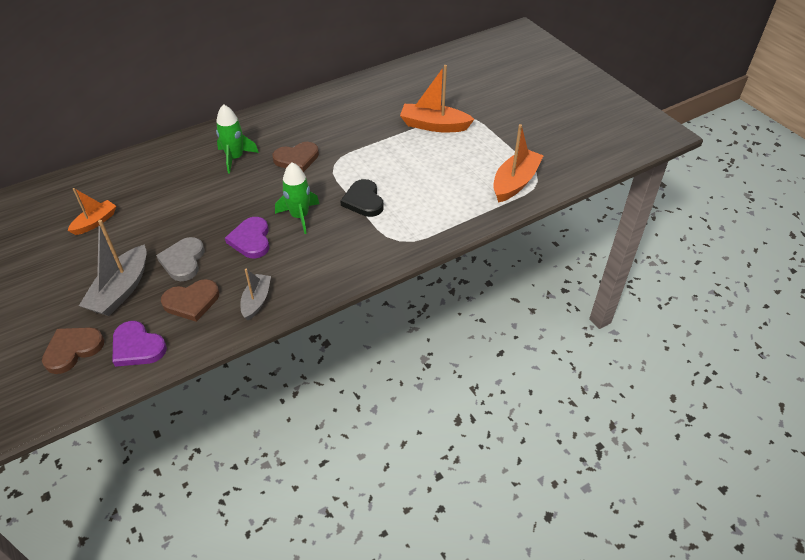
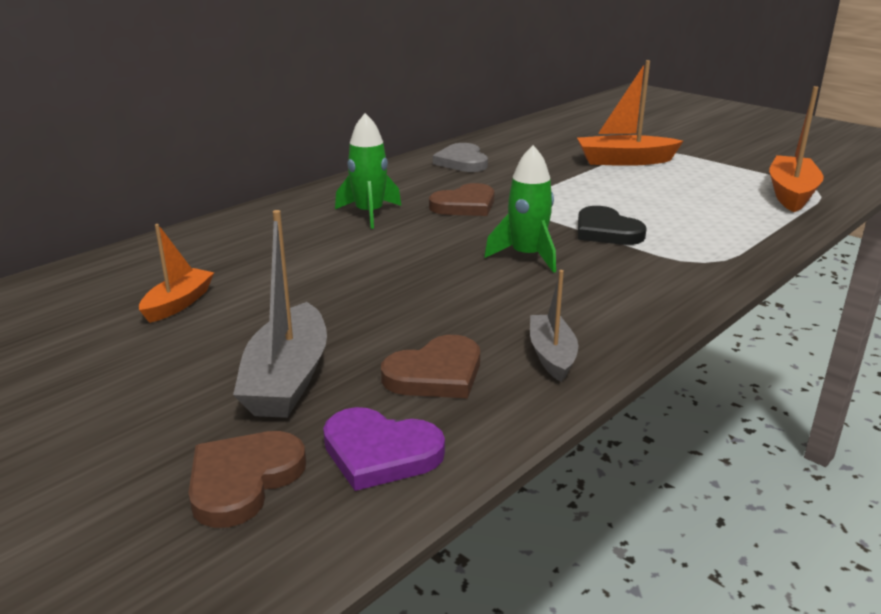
camera: 15 degrees left, 20 degrees down
grey heart [156,237,204,281] -> grey heart moved to [433,143,488,172]
purple heart [225,217,269,258] -> none

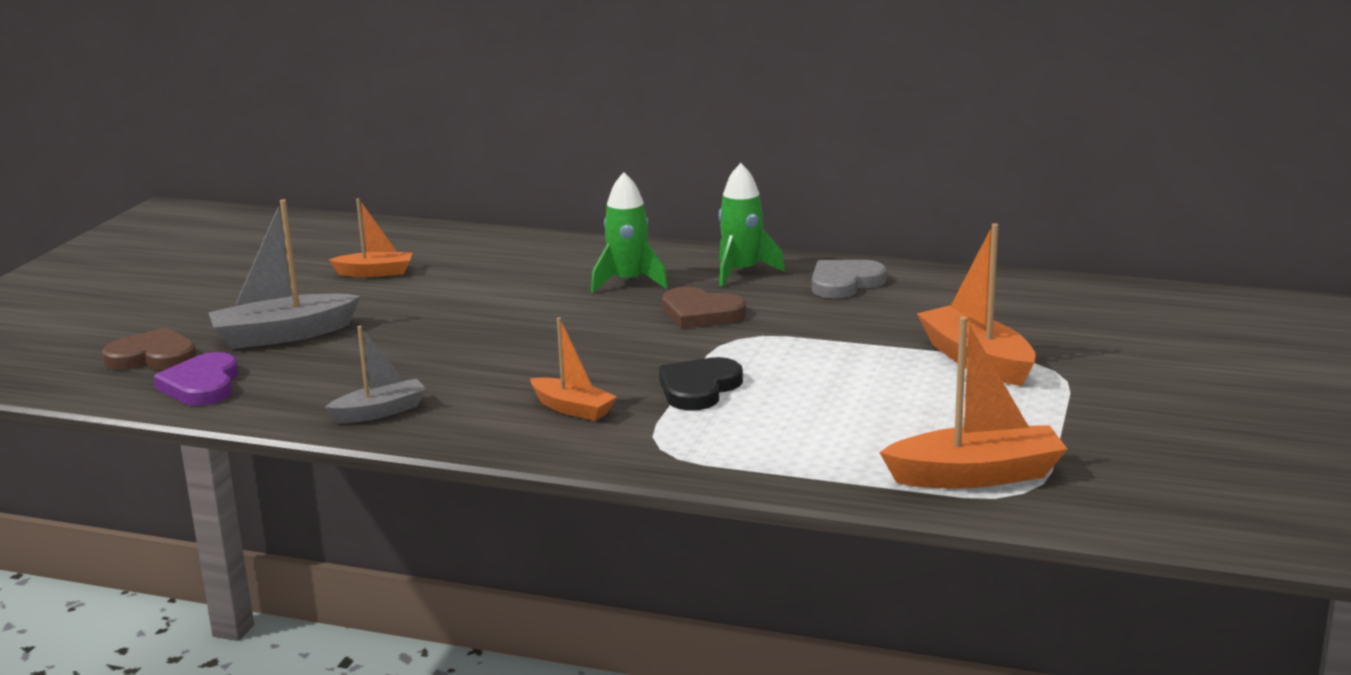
camera: 65 degrees right, 5 degrees down
brown heart [381,335,480,398] -> none
green rocket [484,145,556,273] -> green rocket moved to [719,163,785,286]
none -> orange boat [530,317,617,421]

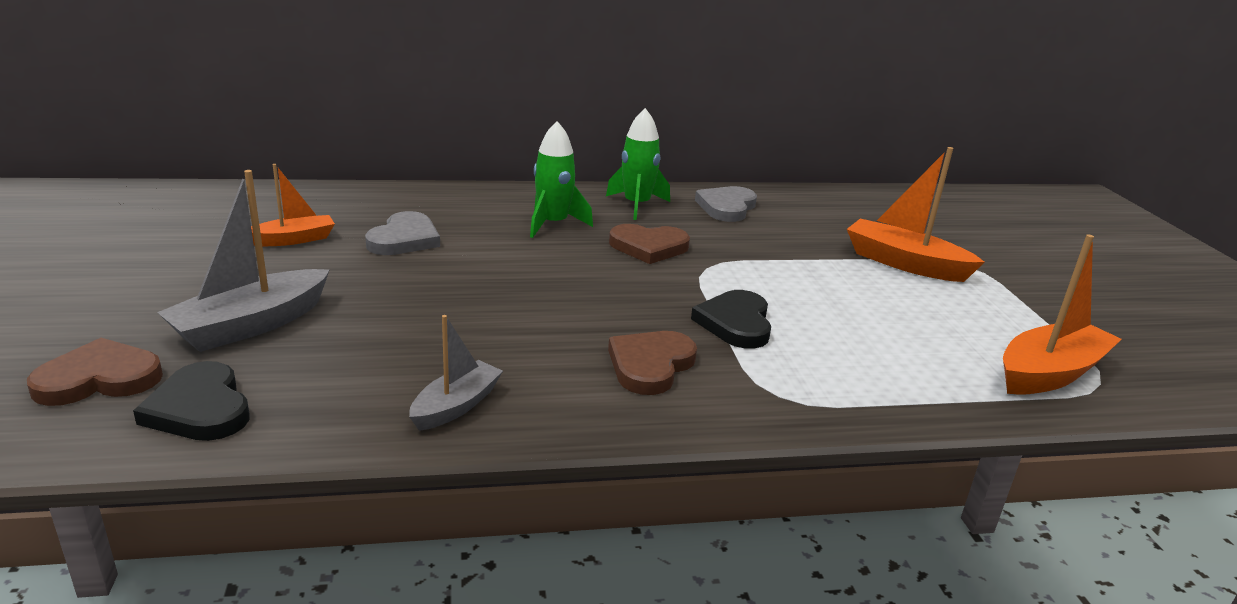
camera: 30 degrees left, 5 degrees up
purple heart [153,352,239,406] -> black heart [133,361,249,441]
orange boat [530,317,617,421] -> brown heart [608,331,697,395]
none -> grey heart [365,211,440,255]

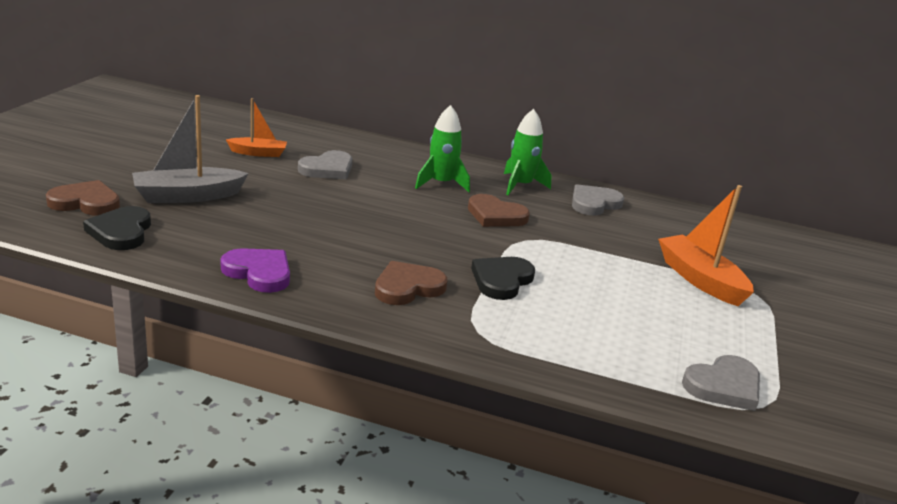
camera: 25 degrees right, 0 degrees up
grey boat [409,315,503,431] -> purple heart [220,248,290,293]
orange boat [1003,234,1122,395] -> grey heart [682,355,760,411]

